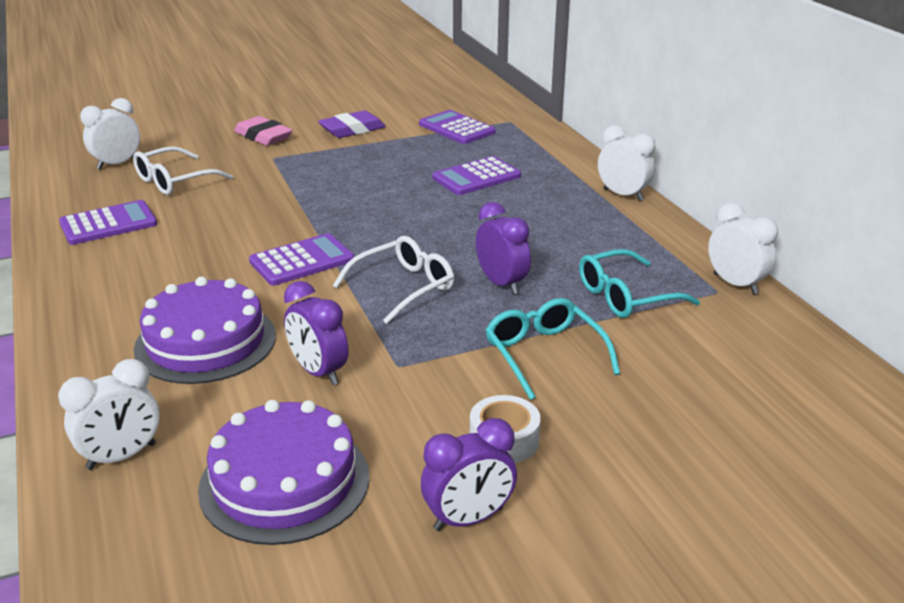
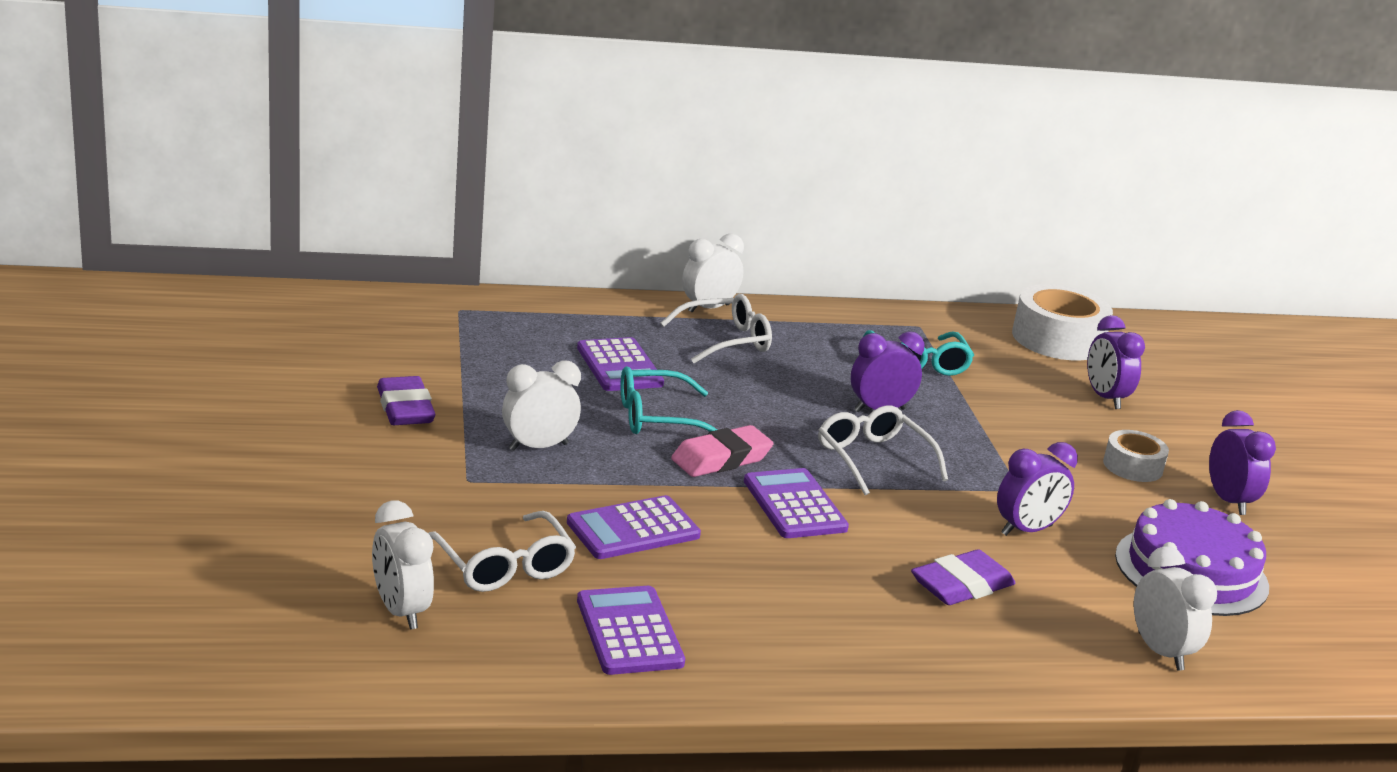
camera: 80 degrees left, 5 degrees down
purple cake [134,277,276,384] -> purple eraser [911,550,1015,605]
pink eraser [234,116,293,146] -> pink eraser moved to [671,425,773,477]
purple calculator [419,110,496,144] -> purple calculator moved to [567,495,701,559]
turquoise glasses [485,298,620,400] -> turquoise glasses moved to [620,366,717,434]
white clock [708,203,778,295] -> white clock moved to [502,360,581,451]
none -> white glasses [660,294,772,363]
none -> white tape [1012,284,1113,361]
none -> purple clock [1087,315,1145,409]

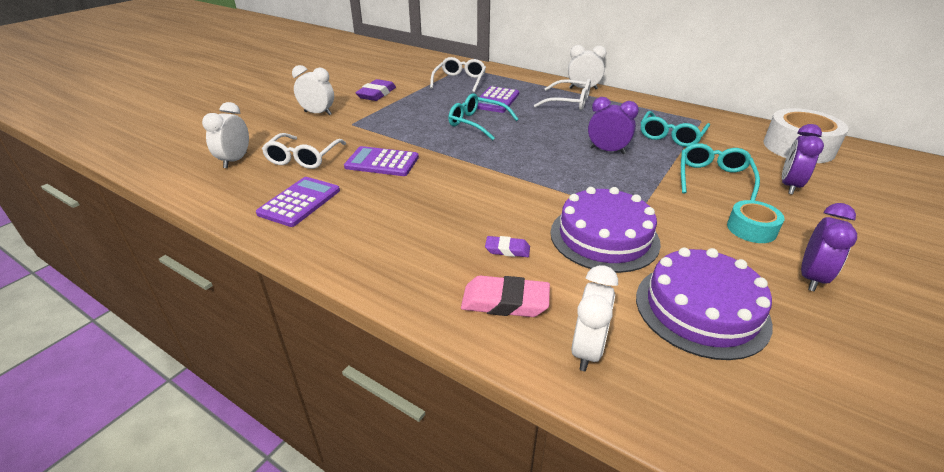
camera: 45 degrees right, 10 degrees up
white clock [502,360,581,451] -> white clock moved to [292,65,334,116]
pink eraser [671,425,773,477] -> pink eraser moved to [461,275,550,317]
purple calculator [744,468,849,538] -> none
white glasses [818,405,948,495] -> white glasses moved to [430,57,486,93]
purple eraser [911,550,1015,605] -> purple eraser [485,236,530,257], size x0.58
purple clock [997,442,1078,536] -> purple cake [550,187,661,273]
white tape [1103,430,1169,482] -> turquoise tape [727,200,784,243]
none -> turquoise glasses [681,143,760,201]

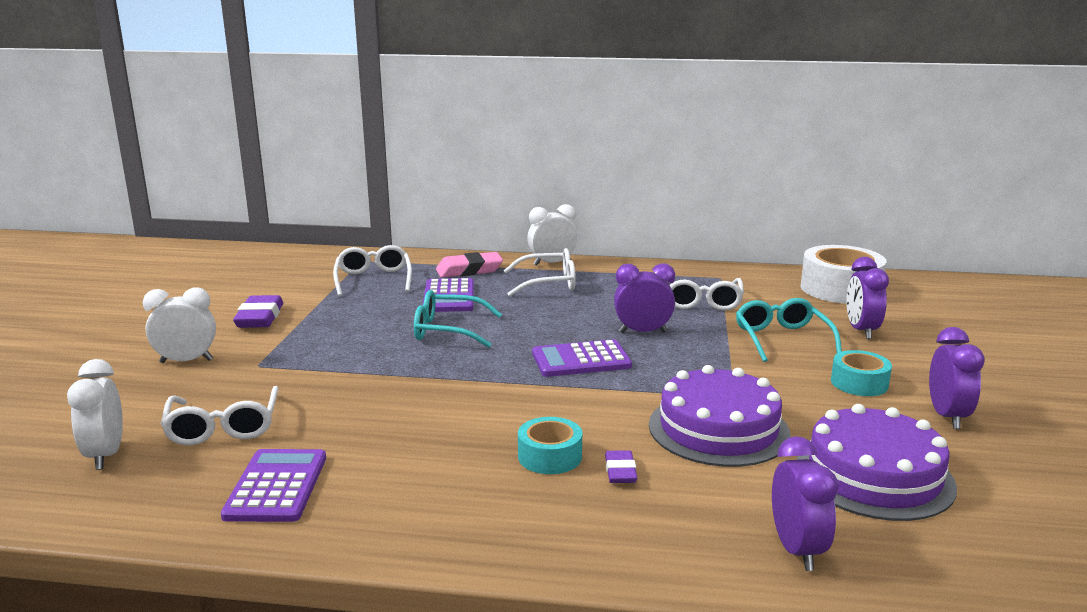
camera: 25 degrees left, 15 degrees down
purple calculator [344,146,419,176] -> purple calculator moved to [532,339,632,377]
pink eraser [461,275,550,317] -> pink eraser moved to [436,252,503,278]
purple eraser [485,236,530,257] -> purple eraser turned 75 degrees counterclockwise [605,450,637,483]
white clock [571,265,618,371] -> purple clock [772,436,838,571]
turquoise glasses [641,111,710,147] -> white glasses [670,278,744,311]
none -> turquoise tape [518,417,582,474]

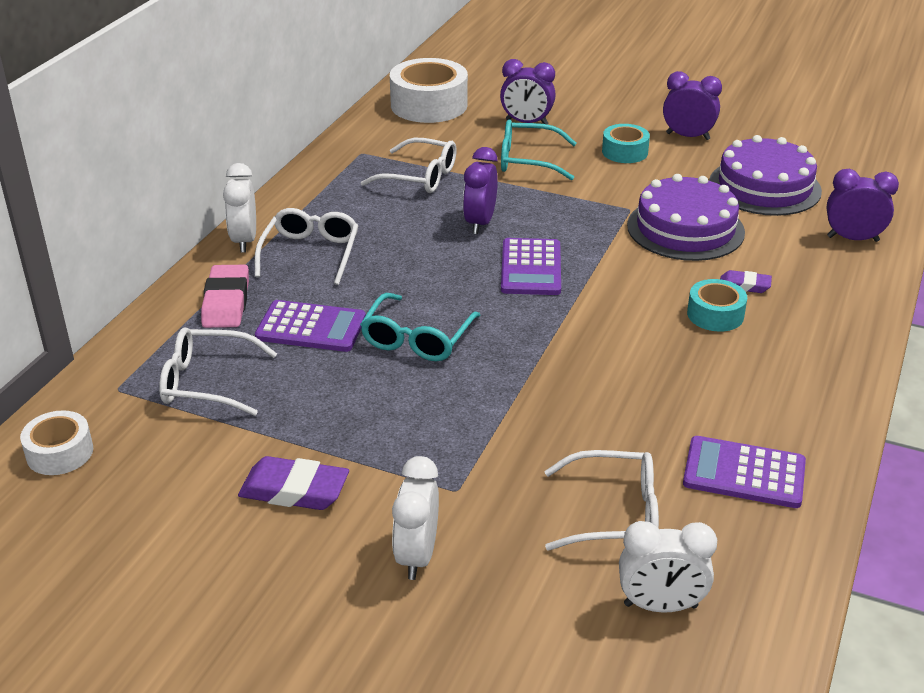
camera: 75 degrees left, 15 degrees up
none -> white tape [20,410,93,475]

